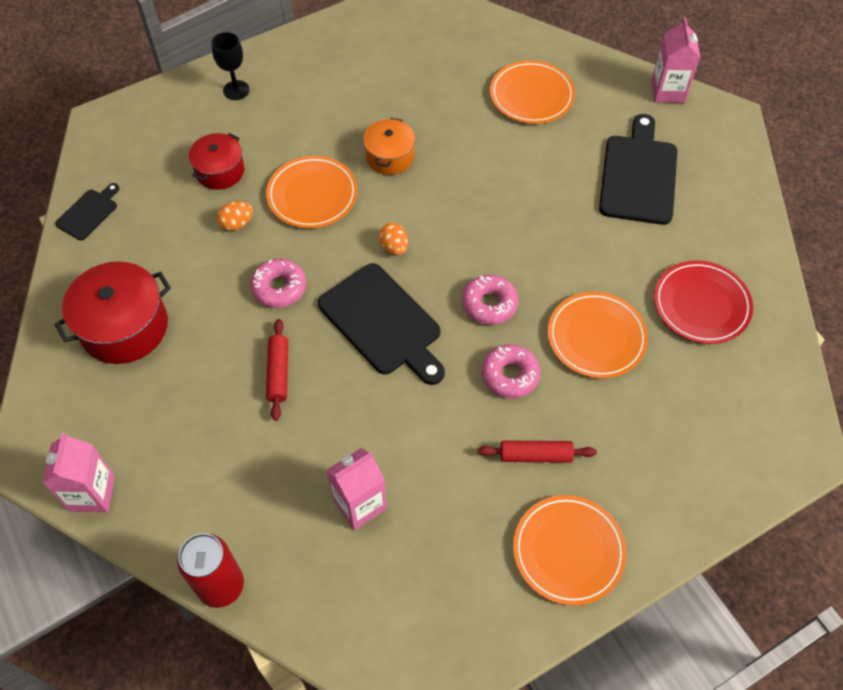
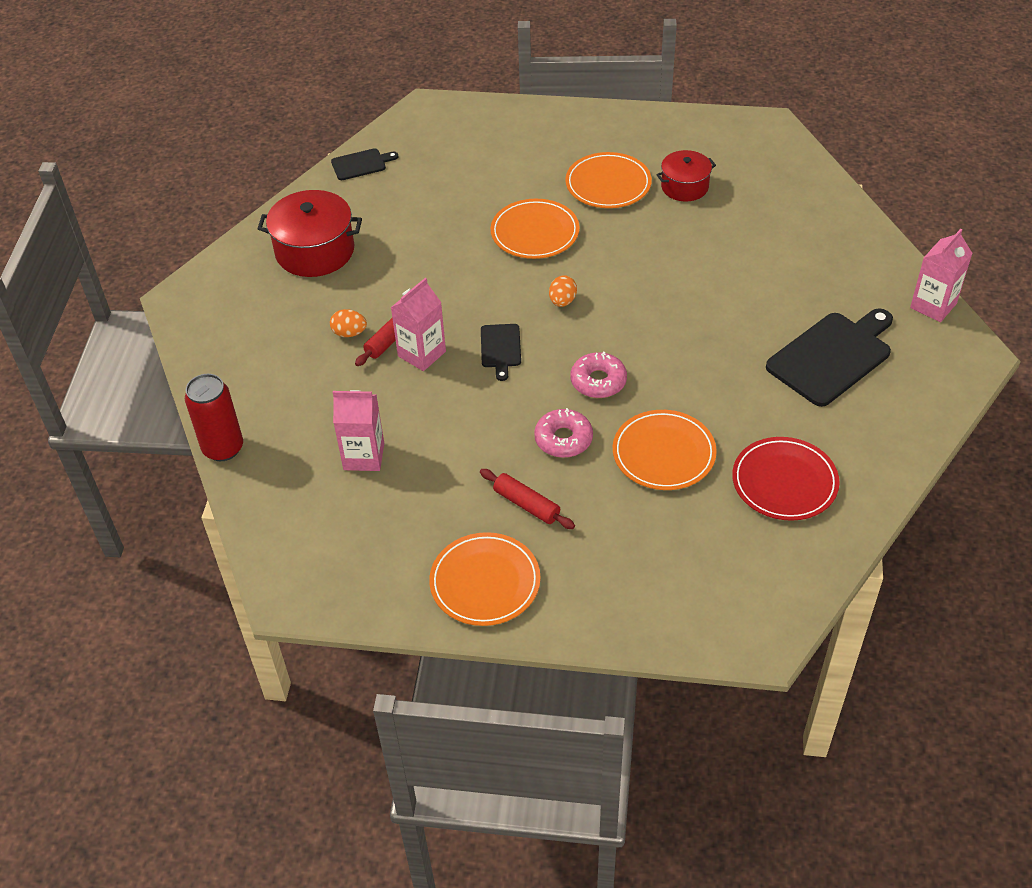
camera: 40 degrees right, 10 degrees down
pink carton [42,433,115,512] -> pink carton moved to [391,278,446,371]
red pot [189,133,244,190] -> red pot moved to [656,150,716,202]
black goblet [211,32,250,100] -> none
orange egg [217,201,253,231] -> orange egg moved to [330,309,367,337]
pink donut [250,259,307,308] -> none
black cutting board [318,263,445,385] -> black cutting board [481,324,521,381], size x0.52
orange pot [363,118,415,175] -> none
orange plate [490,60,575,124] -> orange plate moved to [565,152,652,208]

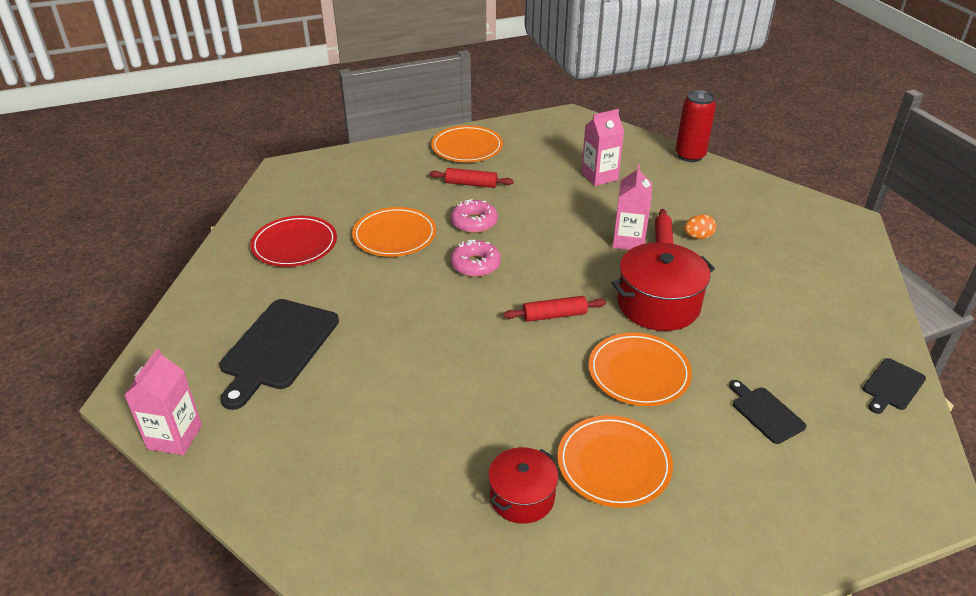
camera: 150 degrees right, 10 degrees down
red pot [257,190,362,277] -> red pot moved to [612,242,715,331]
black cutting board [481,324,521,381] -> black cutting board moved to [729,380,807,444]
orange egg [549,275,577,307] -> red rolling pin [504,296,606,322]

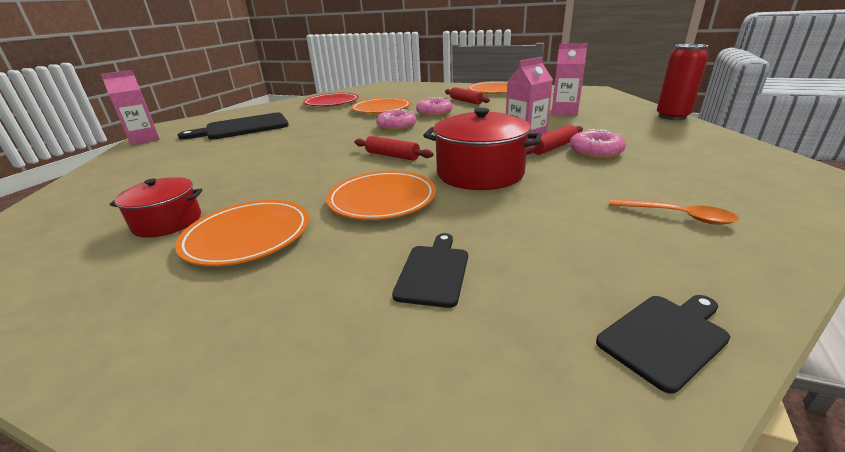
camera: 45 degrees right, 10 degrees down
orange egg [684,214,716,239] -> pink donut [569,129,626,159]
black cutting board [863,358,926,414] -> black cutting board turned 150 degrees clockwise [596,295,730,394]
none -> orange spoon [609,199,739,225]

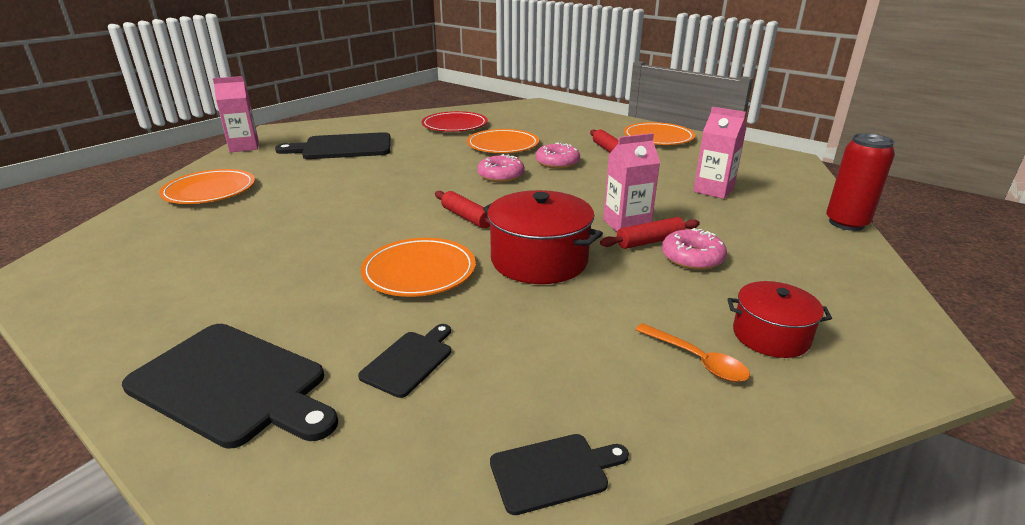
camera: 15 degrees right, 0 degrees up
red pot [109,177,202,238] -> red pot moved to [727,281,832,358]
orange plate [175,200,309,266] -> orange plate moved to [159,169,255,204]
none -> black cutting board [122,324,338,449]

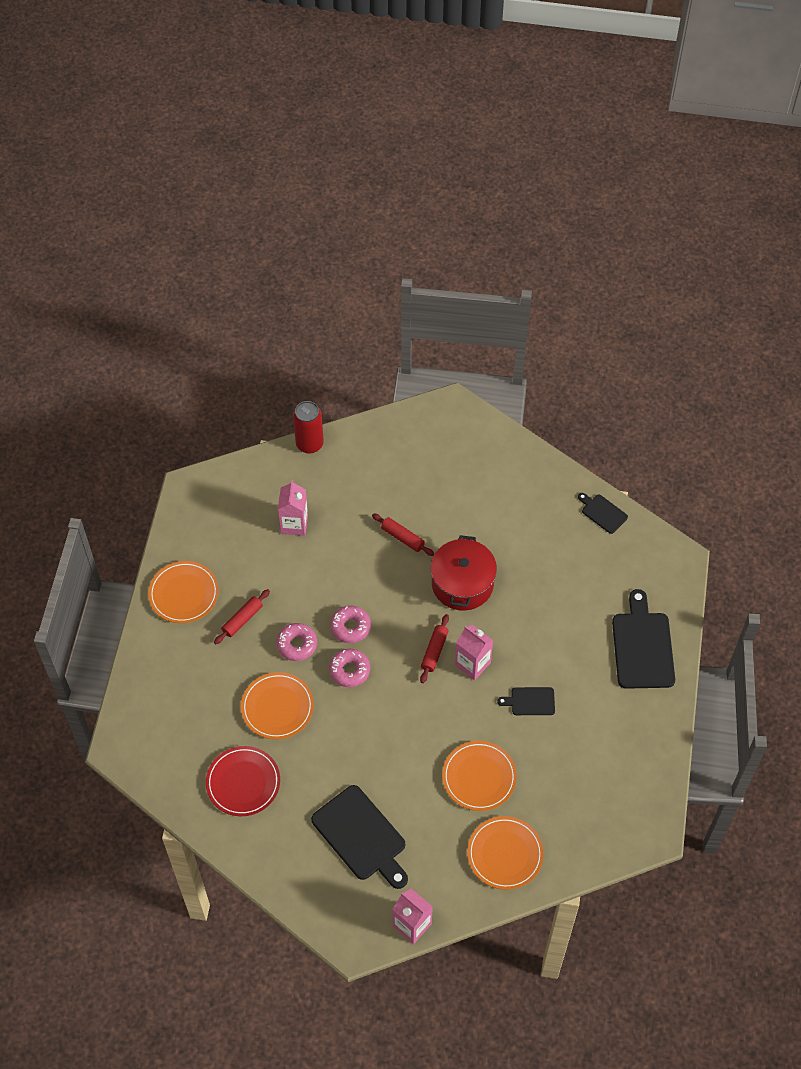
camera: 120 degrees left, 30 degrees up
black cutting board [358,324,451,398] -> black cutting board moved to [497,687,555,715]
orange plate [361,238,476,297] -> orange plate moved to [442,741,517,811]
pink carton [603,133,660,232] -> pink carton moved to [455,625,493,680]
orange spoon [635,323,750,382] -> none
pink donut [662,228,727,270] -> pink donut moved to [330,606,371,643]
red pot [727,281,832,358] -> none

